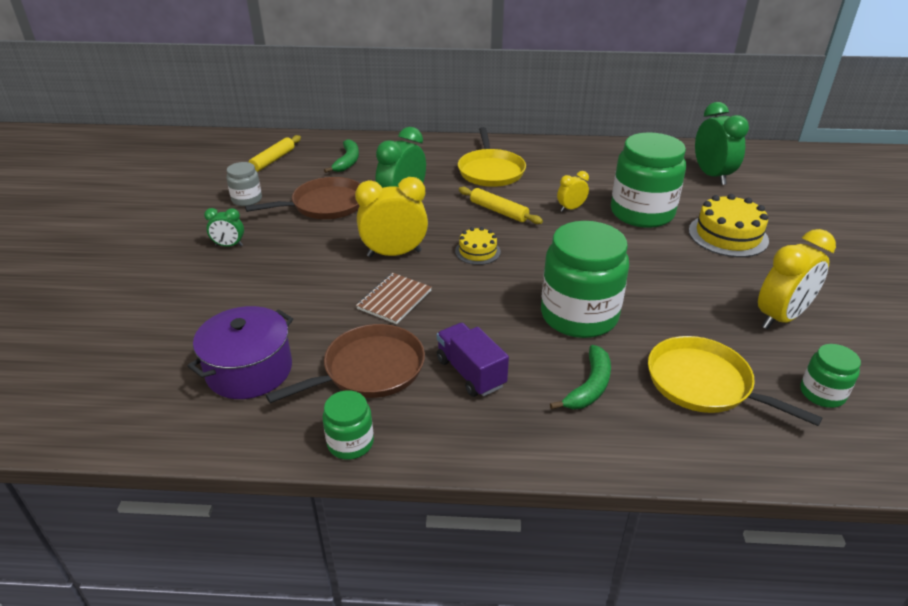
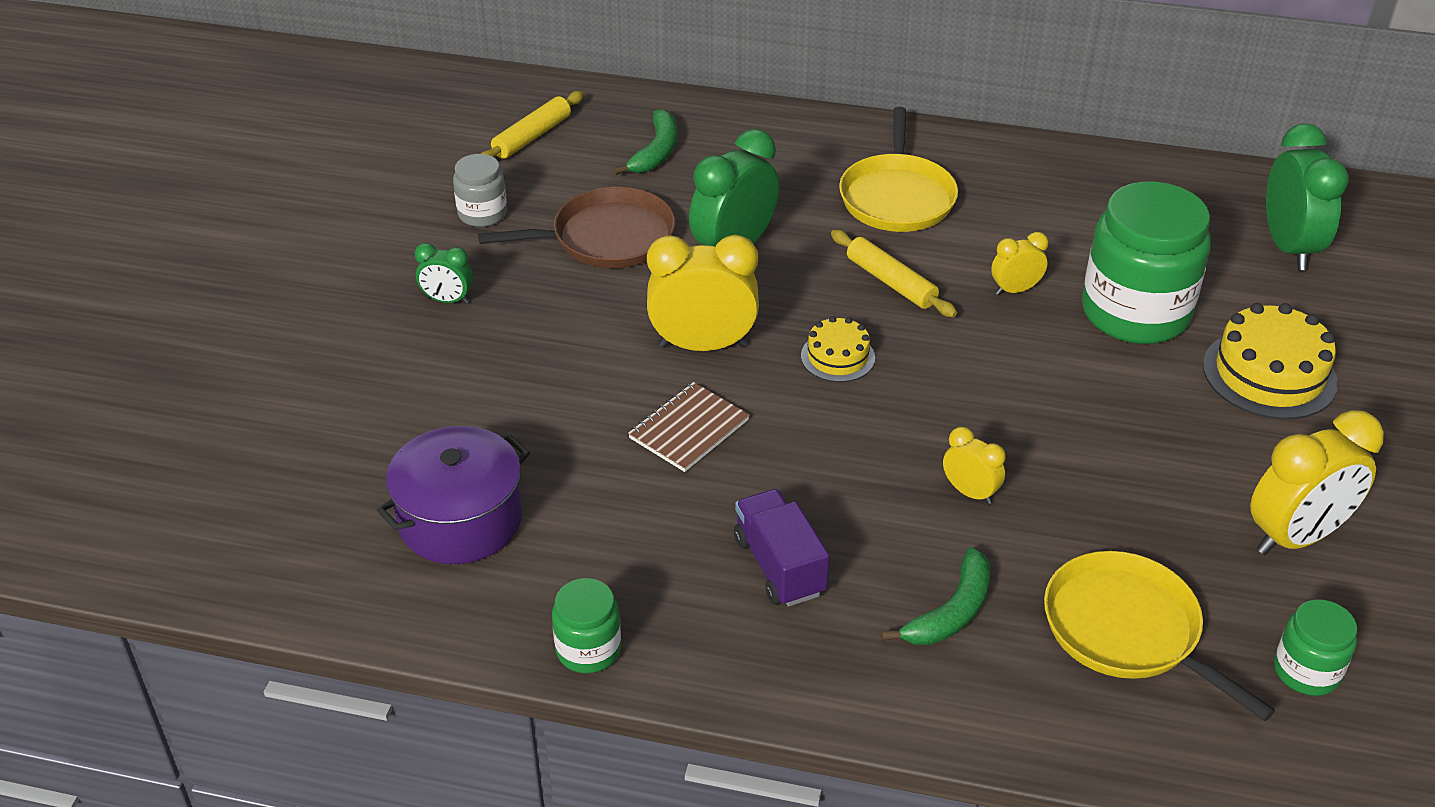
camera: 10 degrees right, 5 degrees up
brown pan [266,324,425,403] -> none
green jar [541,221,629,338] -> yellow clock [943,427,1006,504]

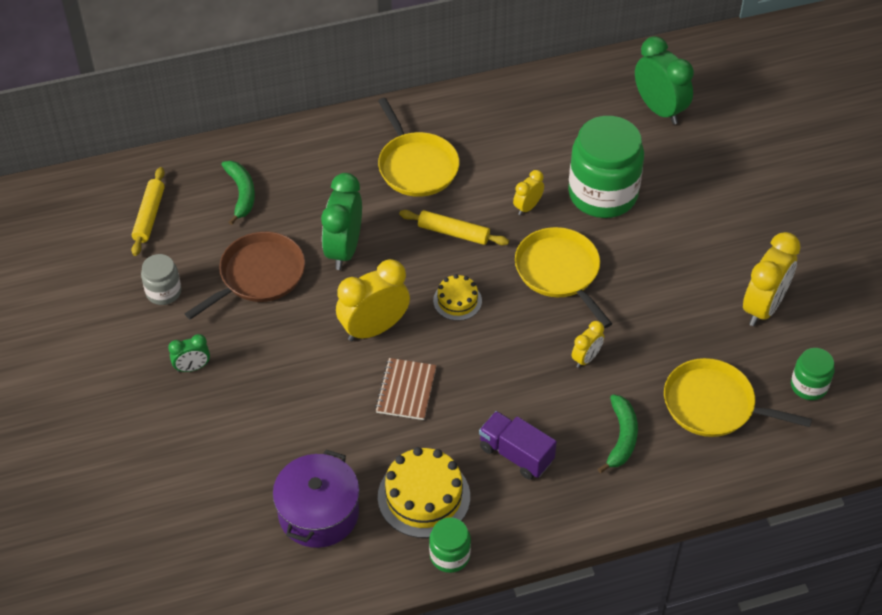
camera: 30 degrees left, 10 degrees up
yellow clock [943,427,1006,504] -> yellow clock turned 120 degrees clockwise [572,321,604,368]
yellow cake [1203,303,1338,419] -> yellow cake moved to [378,447,470,538]
none -> yellow pan [515,227,612,328]

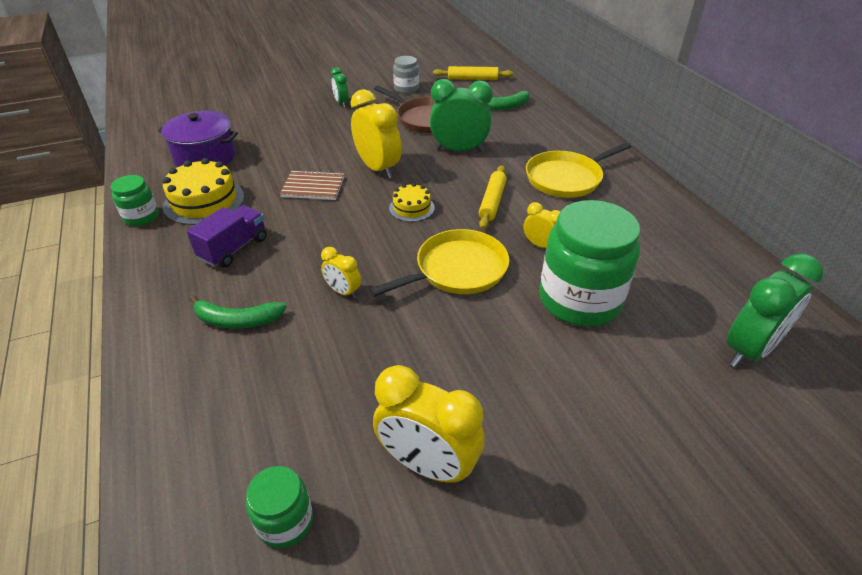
camera: 85 degrees right, 10 degrees down
yellow pan [664,358,812,437] -> none

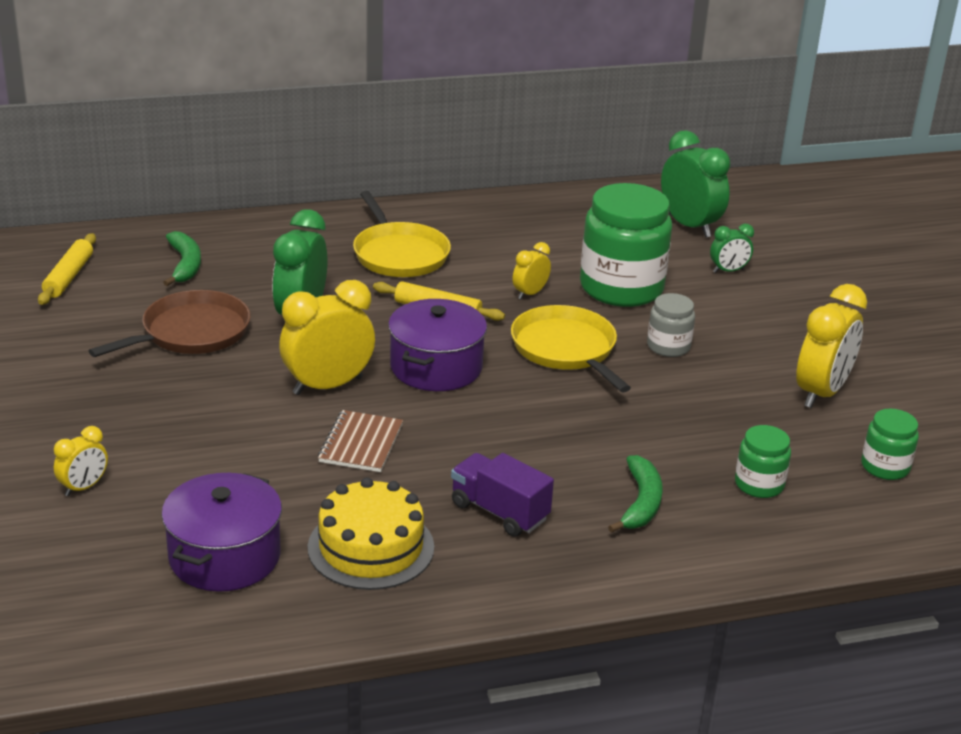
camera: 85 degrees left, 10 degrees down
green jar [111,175,159,226] -> green jar moved to [735,425,791,498]
yellow clock [321,247,361,298] -> yellow clock moved to [54,426,108,496]
green clock [331,67,349,107] -> green clock moved to [710,224,754,273]
yellow cake [389,183,435,222] -> purple pot [388,299,487,391]
grey jar [393,56,419,94] -> grey jar moved to [647,293,695,357]

